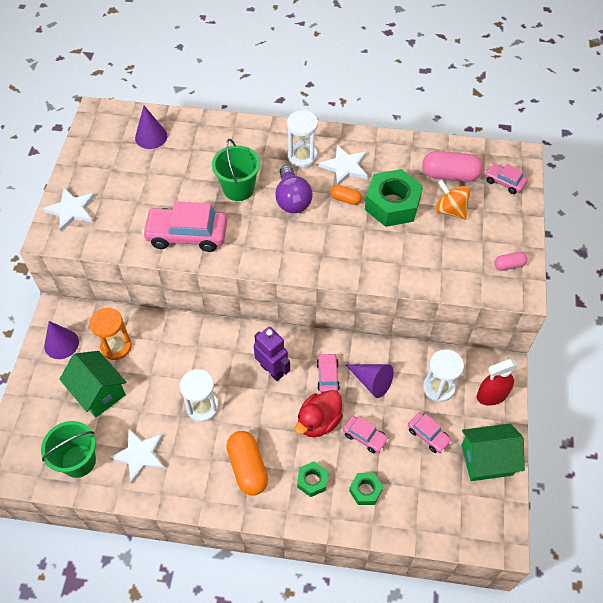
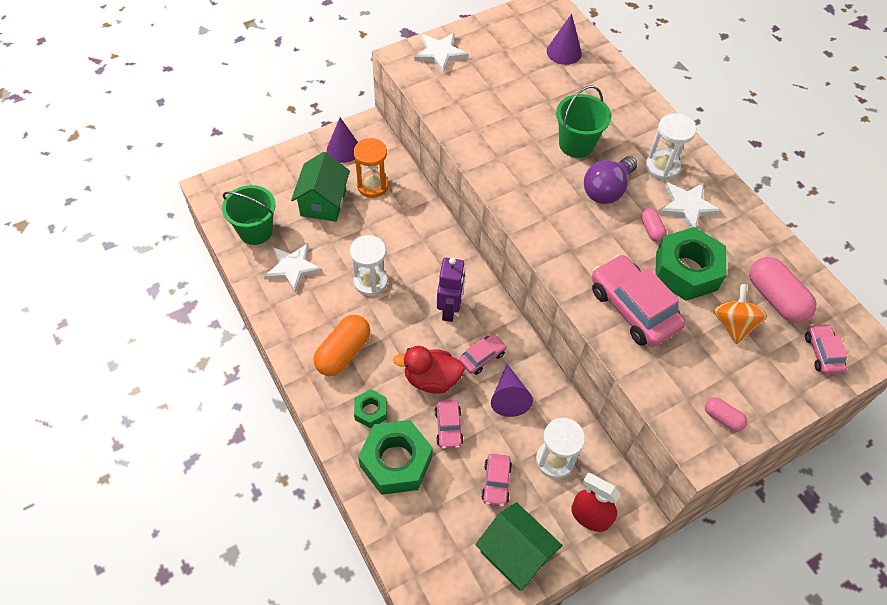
camera: 50 degrees right, 0 degrees up
pink car [142,201,227,252] -> pink car moved to [592,254,686,347]
orange capsule [331,185,362,205] -> pink capsule [641,208,667,242]
green nut [349,473,383,505] -> green nut [358,420,433,495], size x1.94

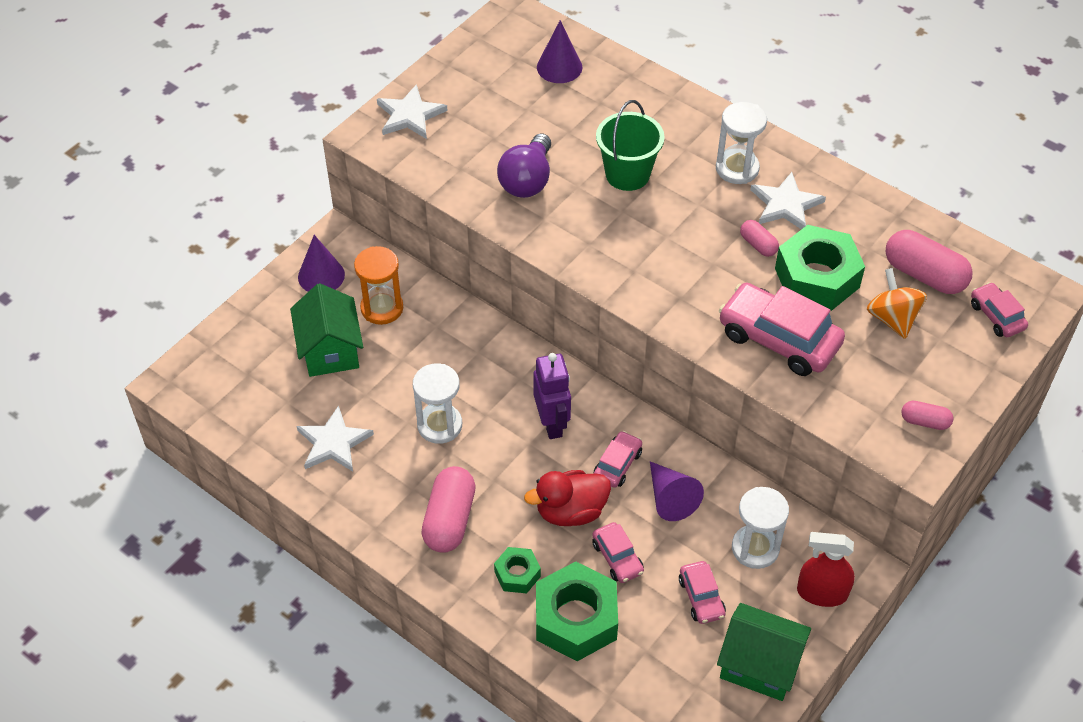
camera: 20 degrees left, 5 degrees down
green bucket [222,185,275,245] -> none
orange capsule [314,315,370,376] -> pink capsule [422,466,476,553]
purple light bulb [584,156,637,204] -> purple light bulb moved to [497,133,551,198]

